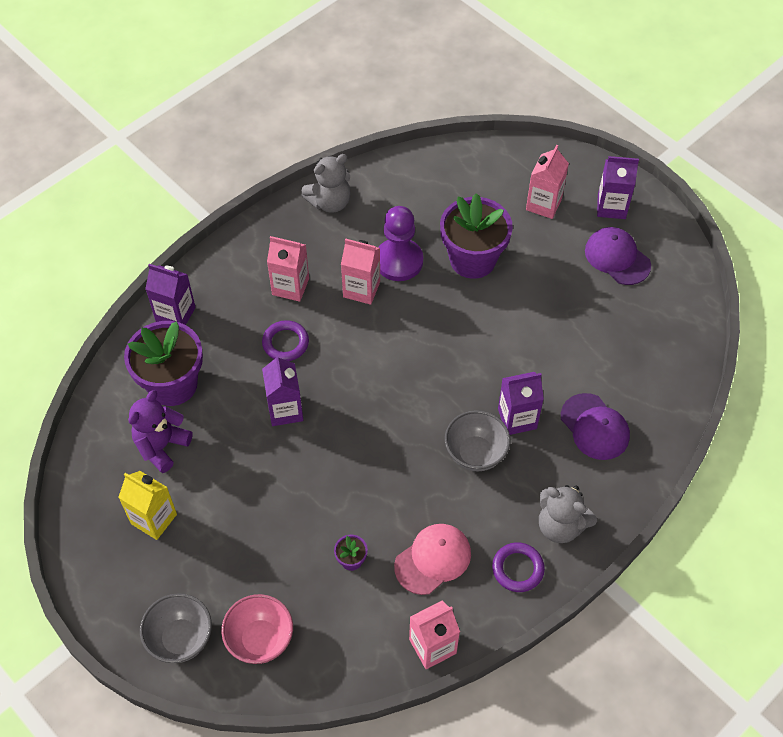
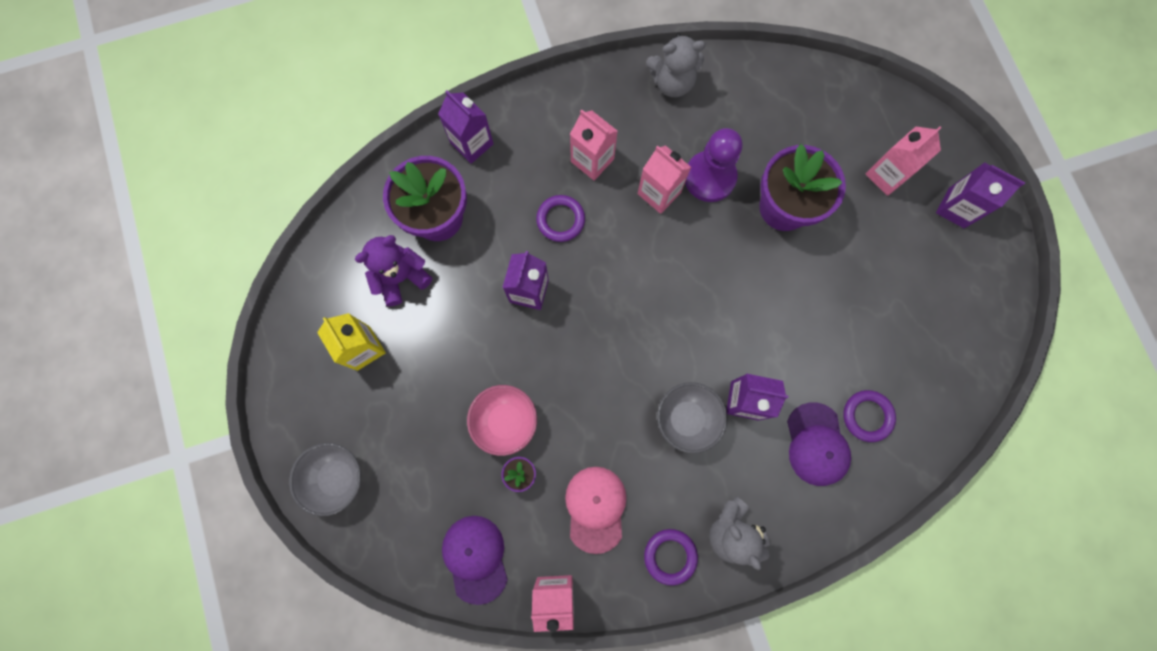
camera: 25 degrees right, 20 degrees up
pink bowl [221,594,293,664] -> pink bowl moved to [467,385,537,456]
pink cap [394,524,471,595] -> pink cap turned 75 degrees counterclockwise [565,467,626,554]
purple cap [585,227,651,285] -> purple cap moved to [442,516,508,605]
none -> purple ring [843,390,896,442]

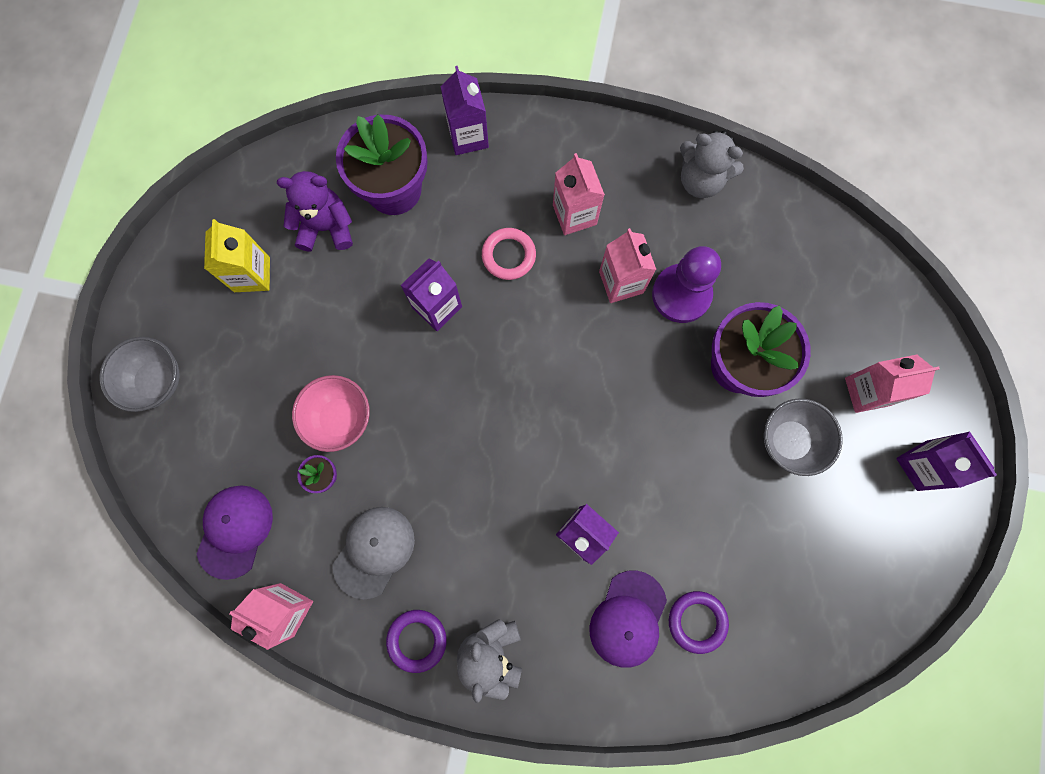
camera: 30 degrees right, 0 degrees up
purple ring [536,195,585,242] -> pink ring [482,228,536,280]
pink cap [565,467,626,554] -> grey cap [333,507,415,599]
grey bowl [657,382,728,453] -> grey bowl moved to [764,398,843,476]

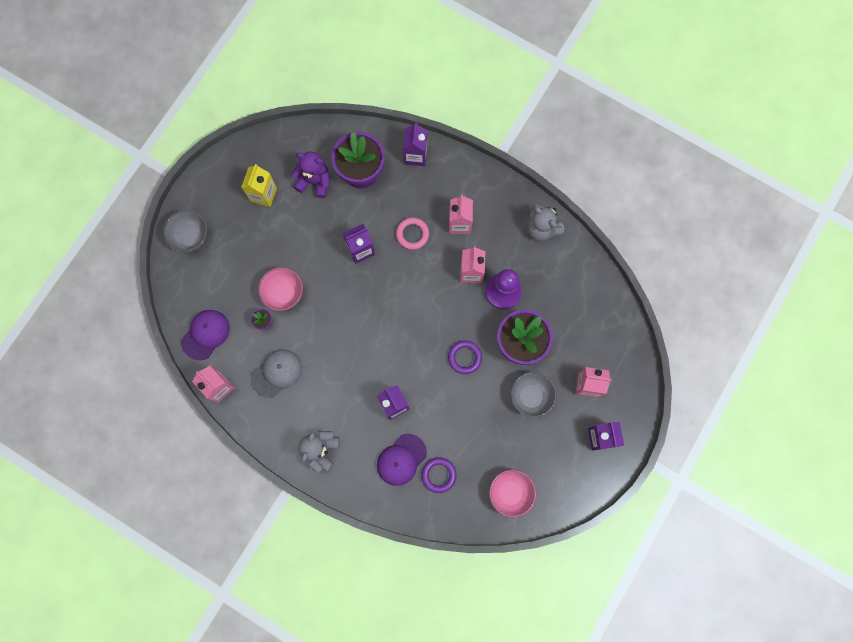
camera: 20 degrees right, 0 degrees up
purple ring [386,610,447,673] -> purple ring moved to [448,340,482,374]
none -> pink bowl [489,470,536,517]

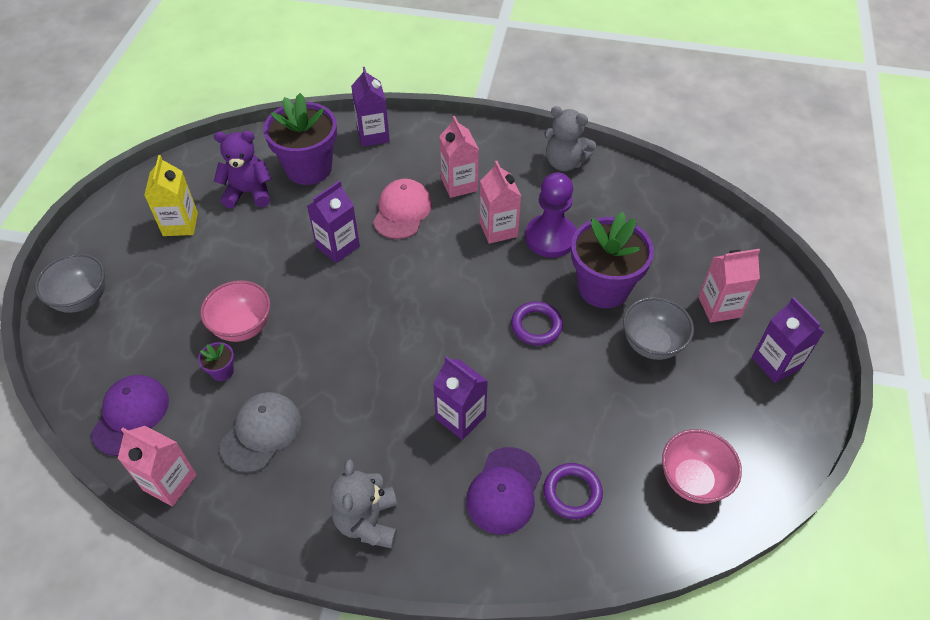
camera: 20 degrees left, 25 degrees down
pink ring [396,218,429,250] -> pink cap [373,179,432,239]

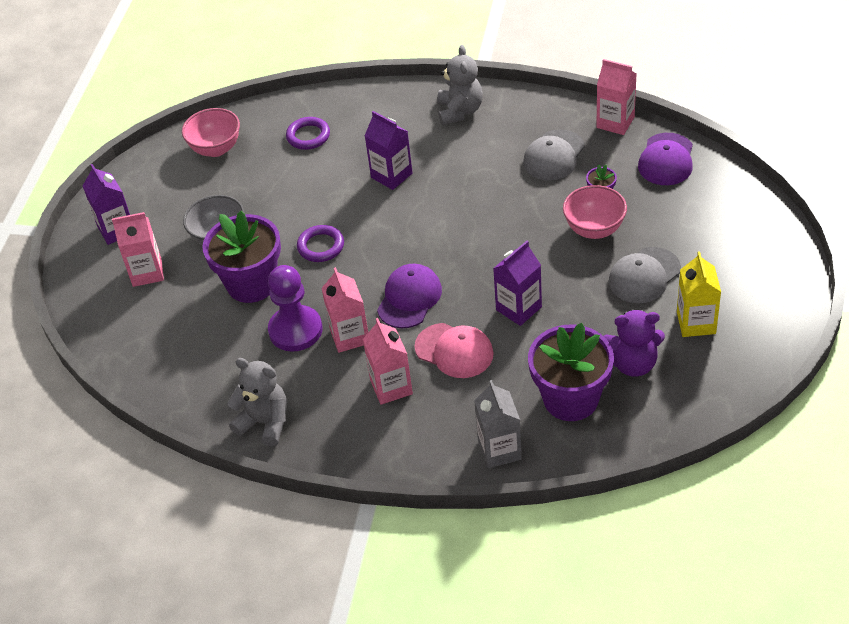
camera: 175 degrees left, 5 degrees down
grey bowl [35,253,105,313] -> none
purple carton [351,67,390,147] -> grey carton [474,380,522,468]
pink cap [373,179,432,239] -> pink cap turned 75 degrees counterclockwise [414,323,494,378]
purple cap [466,447,542,534] -> purple cap moved to [377,264,442,329]
none -> grey cap [609,247,681,303]

